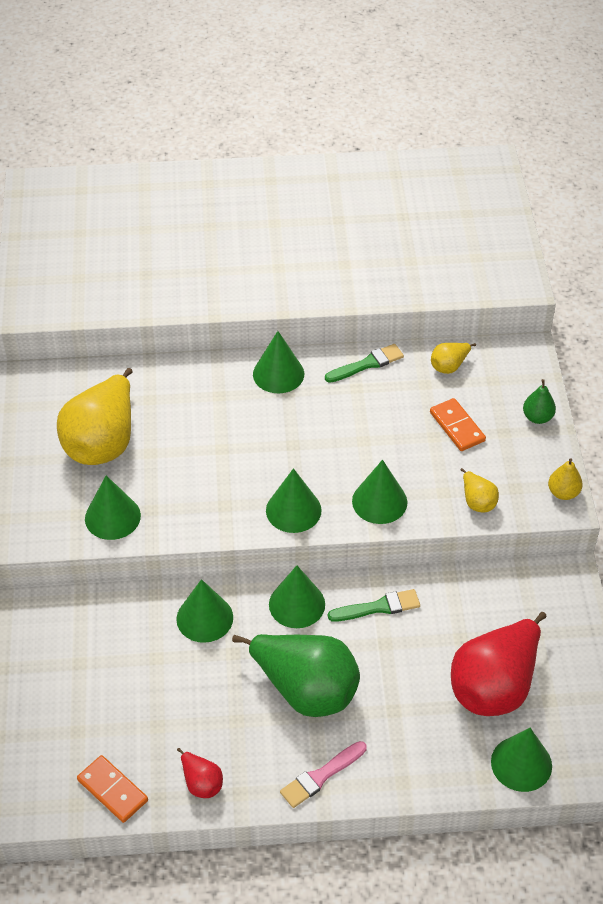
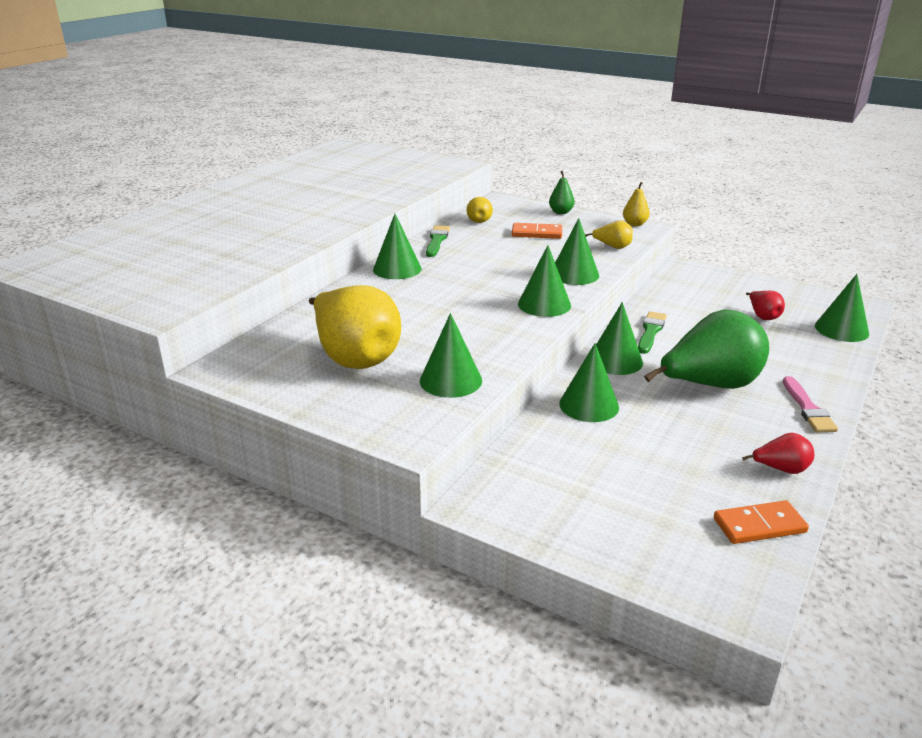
camera: 55 degrees left, 20 degrees down
red pear [451,612,546,716] -> red pear [746,291,785,320], size x0.44

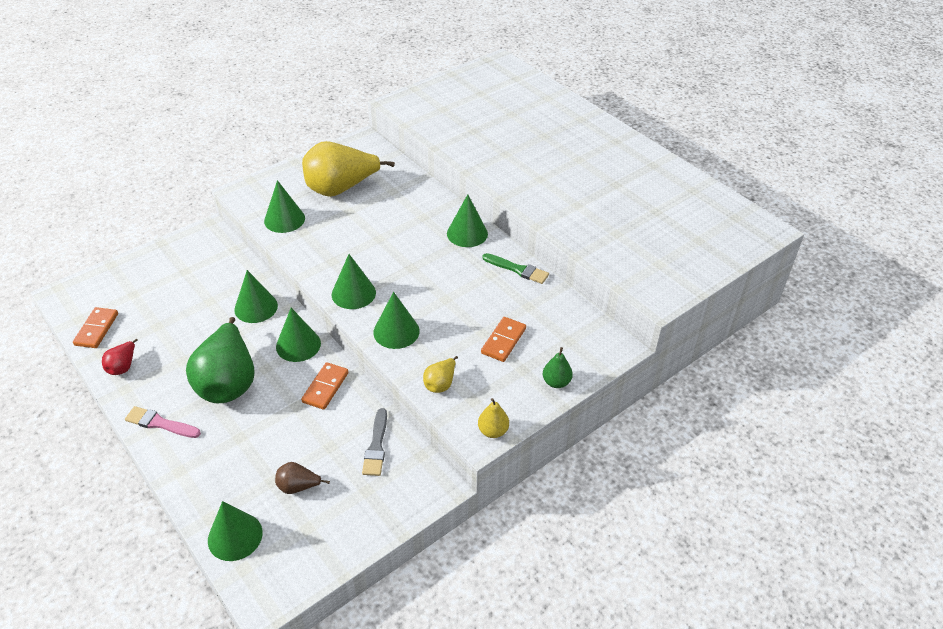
camera: 110 degrees right, 15 degrees up
yellow pear [467,197,493,223] -> none
green brush [638,311,667,354] -> orange domino [301,362,348,410]
red pear [746,291,785,320] -> brown pear [275,462,330,494]
none -> grey brush [362,408,387,476]

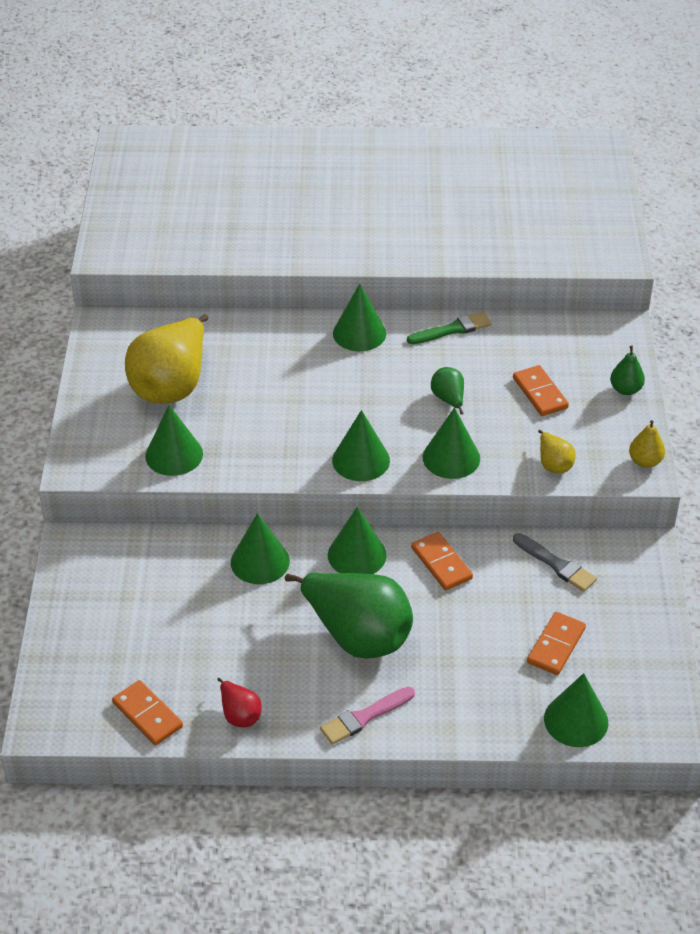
camera: 50 degrees left, 0 degrees up
brown pear [275,462,330,494] -> orange domino [527,612,586,675]
none -> green pear [431,367,464,415]

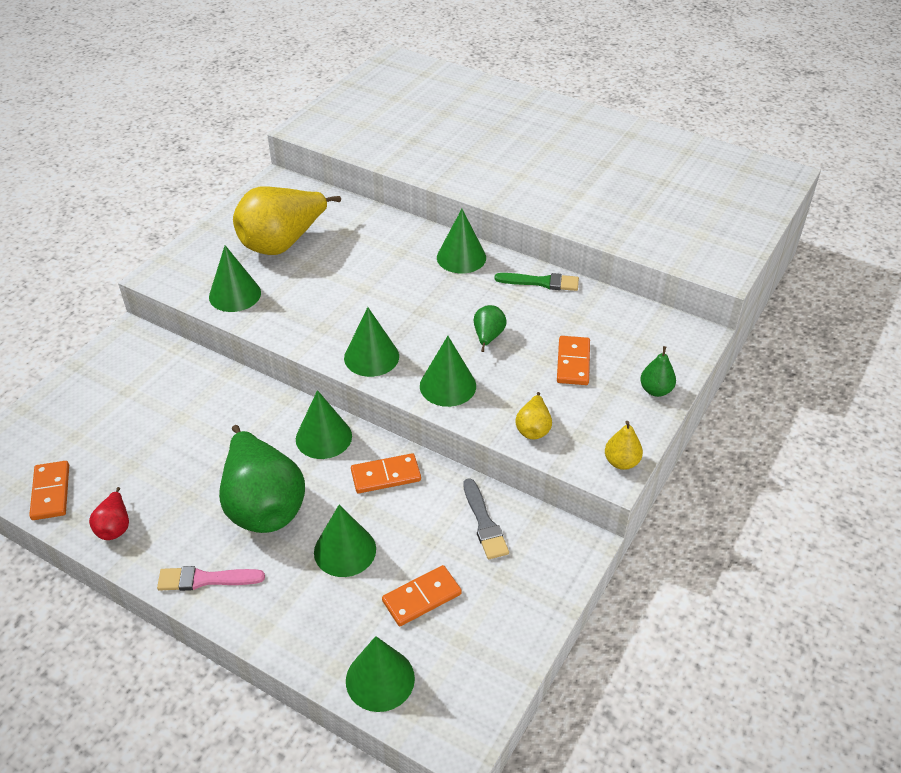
camera: 30 degrees right, 0 degrees up
green cone [231,513,290,584] -> green cone moved to [314,505,376,577]
orange domino [411,532,473,590] -> orange domino turned 75 degrees clockwise [351,453,421,493]

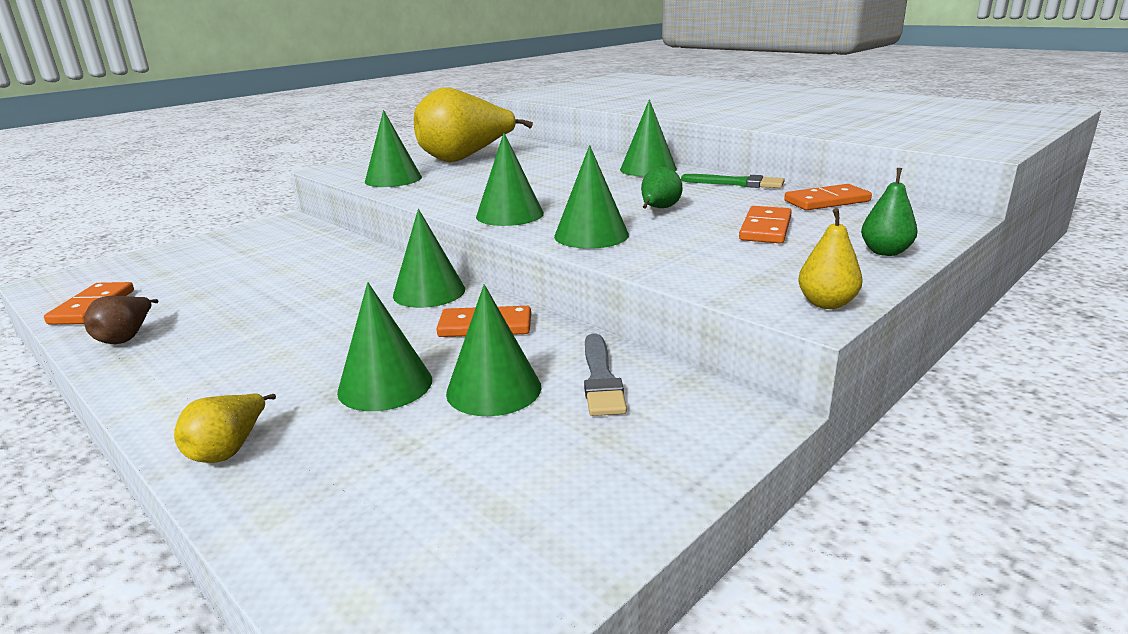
camera: 15 degrees right, 20 degrees down
red pear [89,487,129,540] -> brown pear [84,296,158,344]
pink brush [157,566,265,591] -> none
green pear [219,425,305,533] -> none
green cone [346,636,415,712] -> green cone moved to [446,284,541,416]
orange domino [382,565,462,626] -> orange domino moved to [784,184,872,210]
yellow pear [515,392,552,439] -> yellow pear moved to [174,393,276,463]

